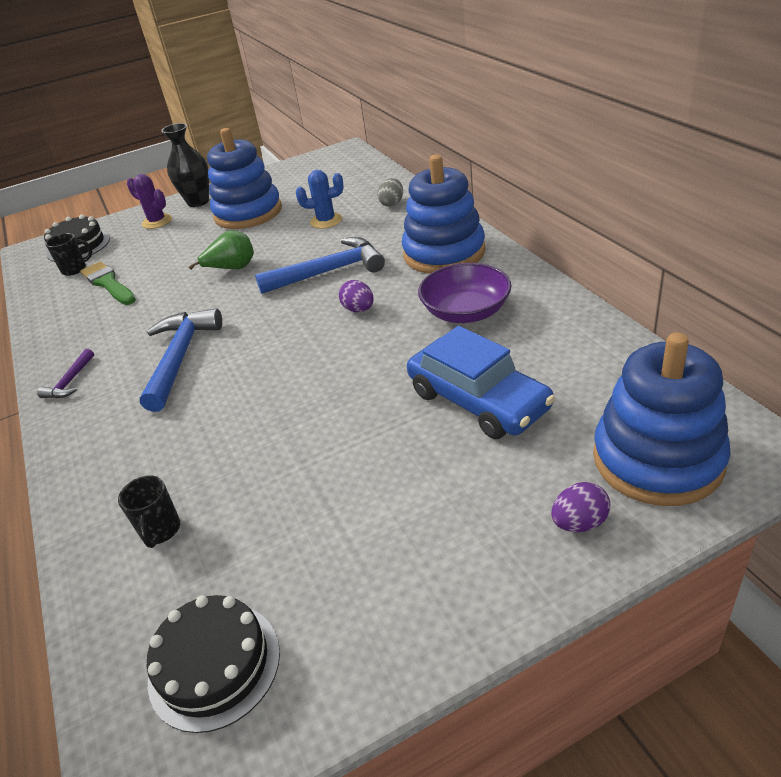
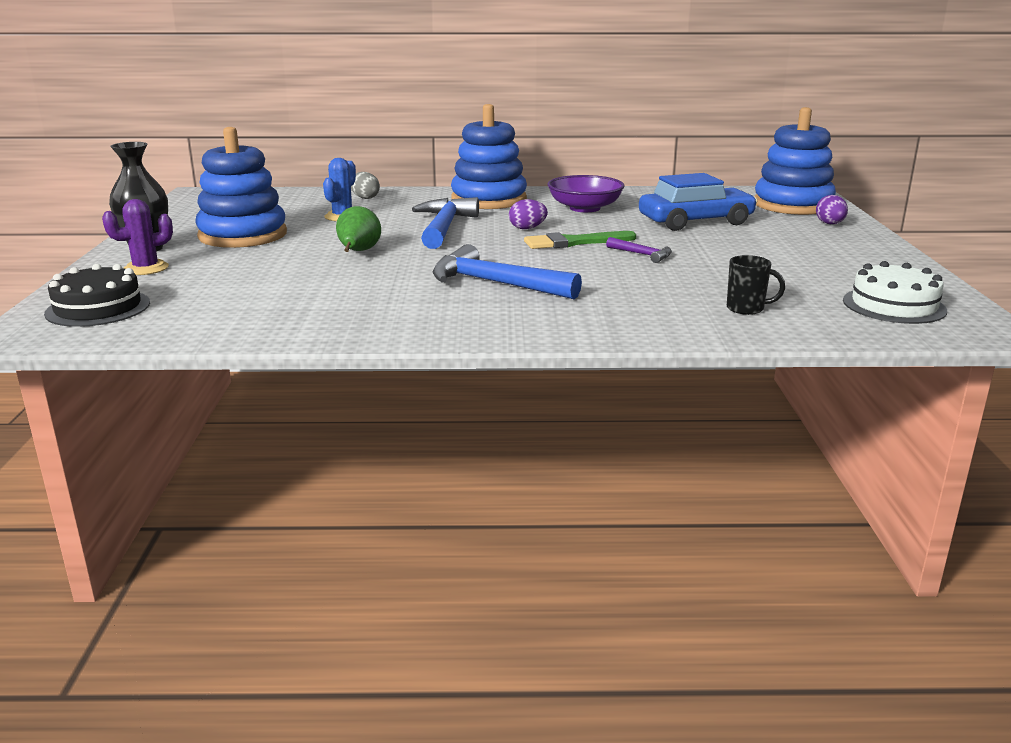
camera: 70 degrees left, 15 degrees down
purple hammer [37,349,94,398] -> purple hammer moved to [606,237,672,263]
black mug [46,233,92,276] -> none
green brush [80,261,136,305] -> green brush moved to [524,231,636,249]
black cake [147,595,280,733] -> white cake [843,261,947,324]

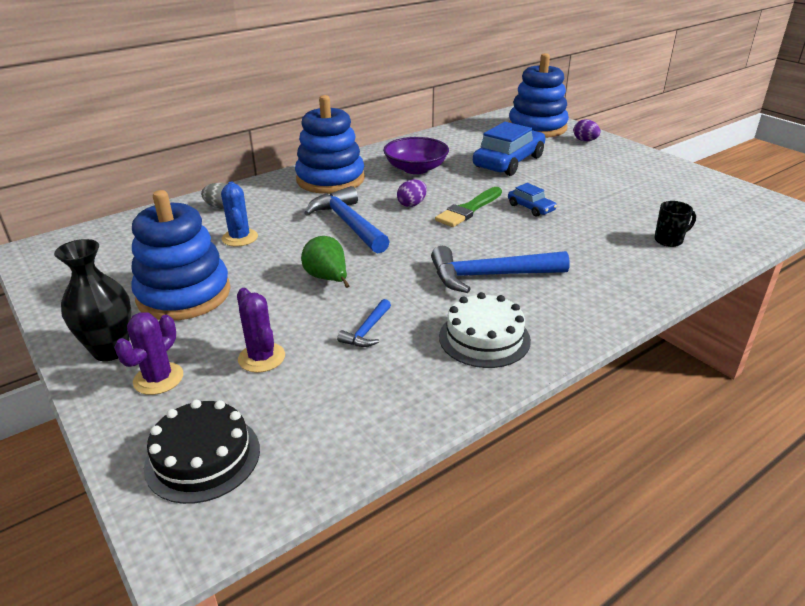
camera: 35 degrees left, 10 degrees up
purple hammer [606,237,672,263] -> blue car [508,183,557,217]
white cake [843,261,947,324] -> white cake moved to [439,292,531,368]
none -> purple cactus [237,288,285,373]
none -> blue hammer [337,299,391,347]

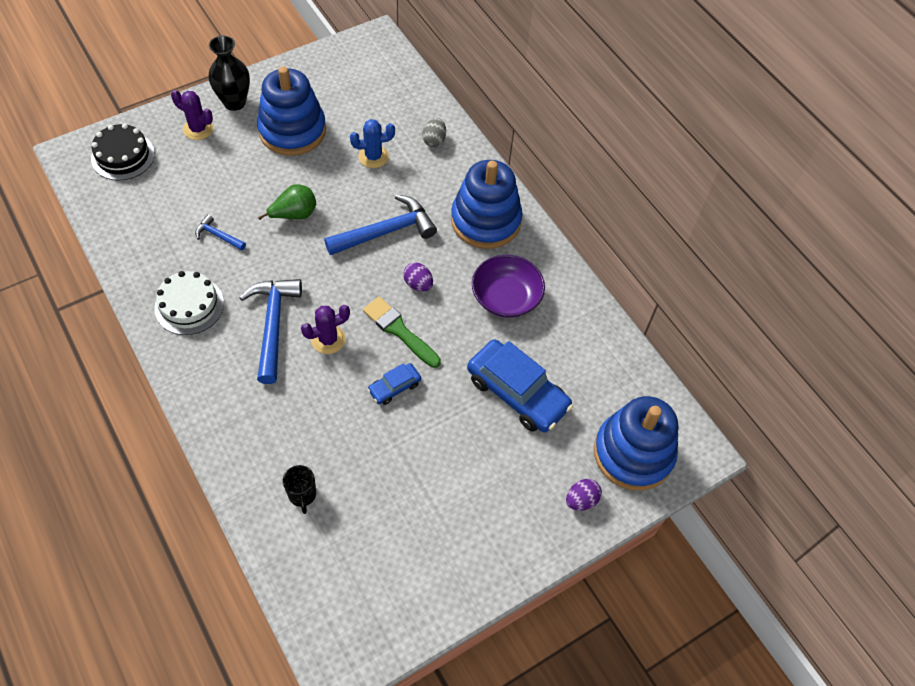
camera: 90 degrees right, 25 degrees up
purple cactus [237,288,285,373] -> purple cactus moved to [301,305,350,354]

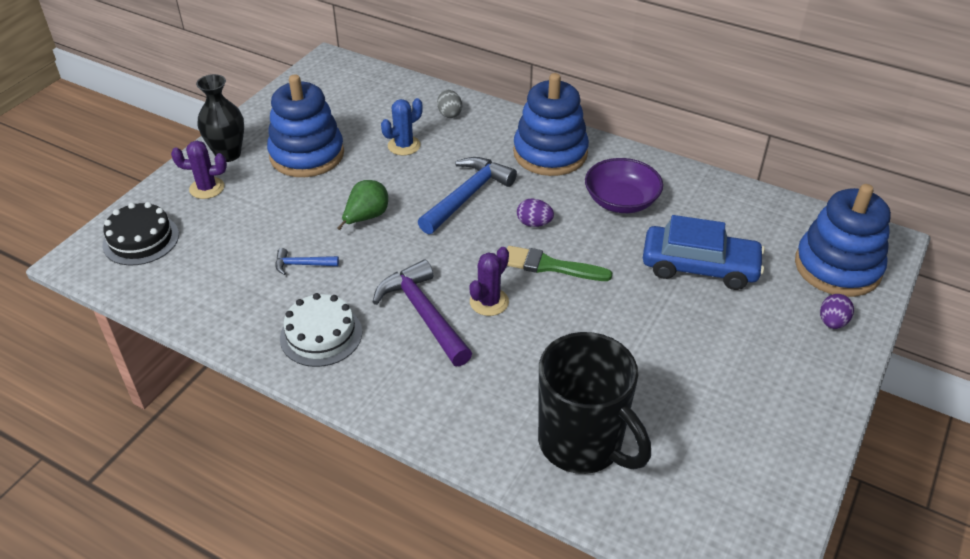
camera: 25 degrees left, 15 degrees down
blue hammer [239,279,302,384] -> purple hammer [373,260,472,366]
black mug [283,465,316,514] -> black mug [538,332,651,474], size x2.48
blue car [367,363,421,405] -> none

